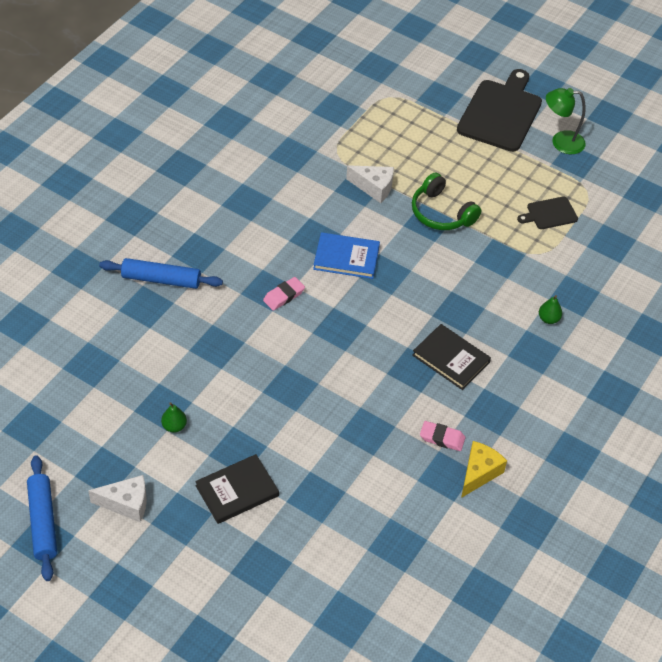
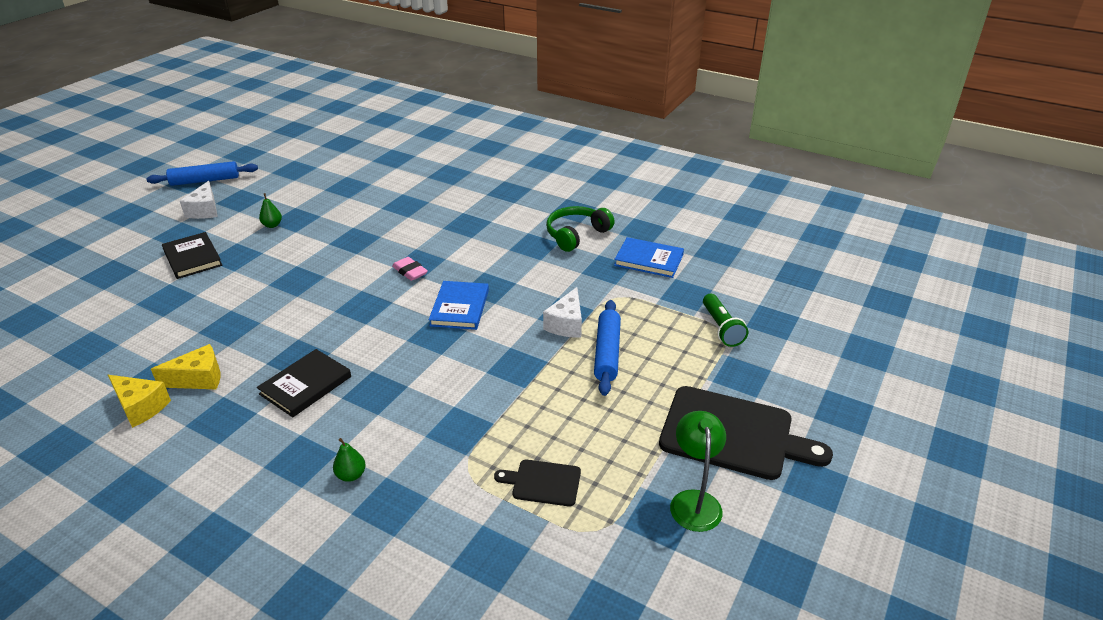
camera: 90 degrees right, 15 degrees down
blue rolling pin [99,258,223,289] -> blue rolling pin moved to [594,300,621,396]
green headphones [412,173,481,230] -> green headphones moved to [546,206,615,252]
pink eraser [420,421,465,451] -> yellow cheese [151,344,220,389]
black cutting board [517,197,578,229] -> black cutting board turned 60 degrees counterclockwise [494,460,581,506]
none -> blue book [614,237,684,278]
none -> green flashlight [703,294,748,347]

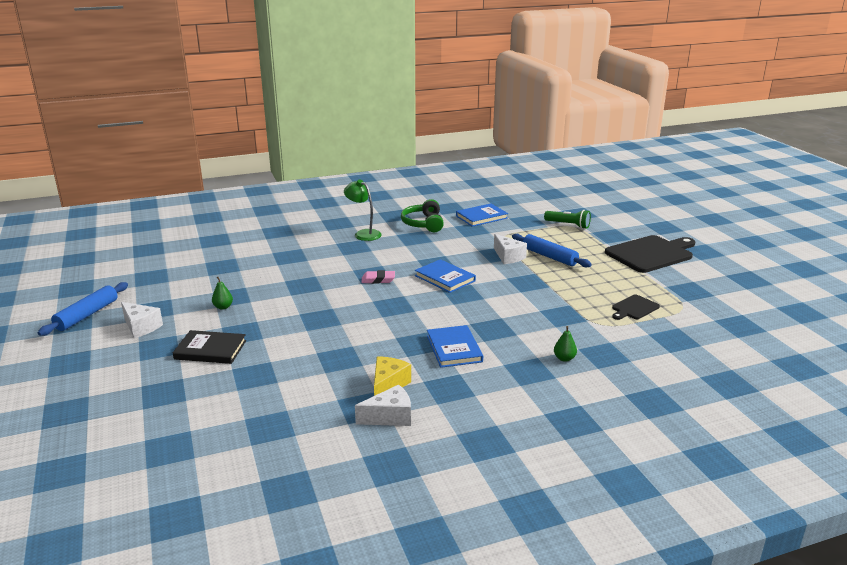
camera: 50 degrees left, 10 degrees down
yellow cheese [108,375,171,428] -> white cheese [355,385,411,426]
black book [257,349,351,417] -> blue book [427,325,483,368]
green lamp [670,411,726,532] -> green lamp moved to [344,180,382,241]

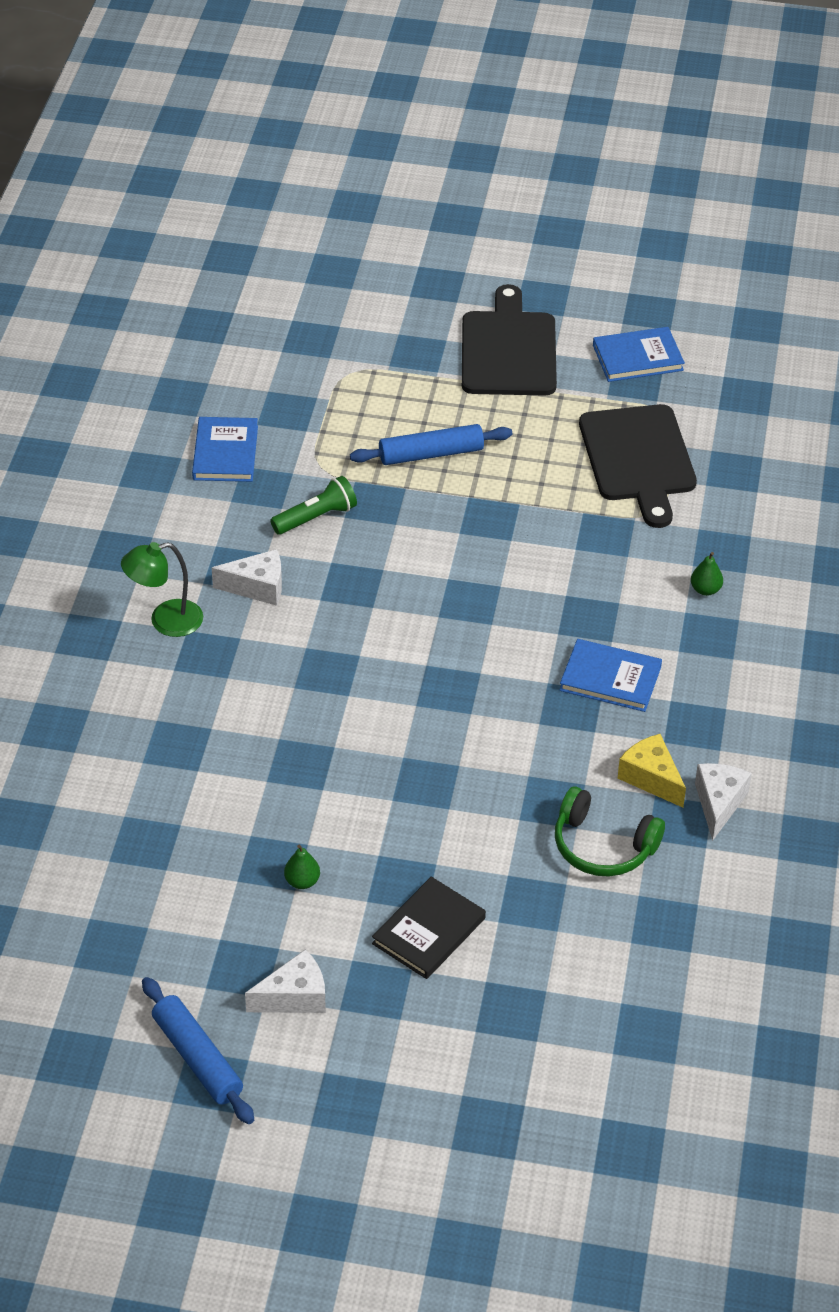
camera: 60 degrees left, 20 degrees up
pink eraser [361,270,395,284] -> none
green headphones [401,199,444,232] -> green headphones moved to [555,786,665,876]
blue book [415,259,476,293] -> blue book moved to [593,327,685,382]
white cheese [494,234,527,264] -> white cheese moved to [212,549,282,606]
green flashlight [544,210,591,229] -> green flashlight moved to [270,476,357,535]
black cutting board [612,294,660,320] -> black cutting board [579,404,697,528], size x2.03

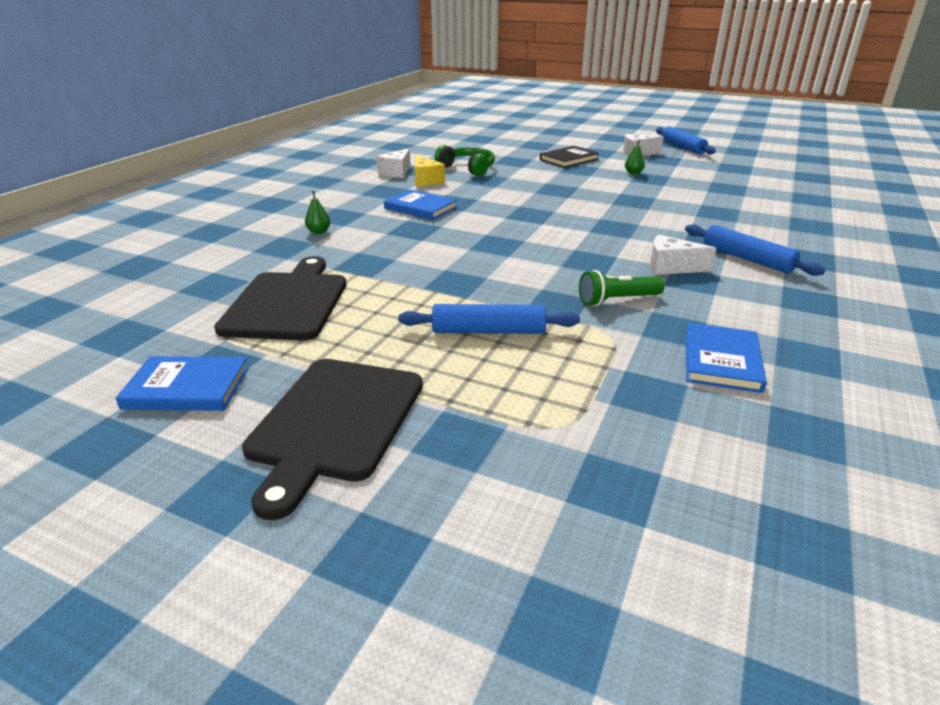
camera: 165 degrees left, 15 degrees down
green lamp [121,542,203,637] -> blue rolling pin [685,224,825,276]

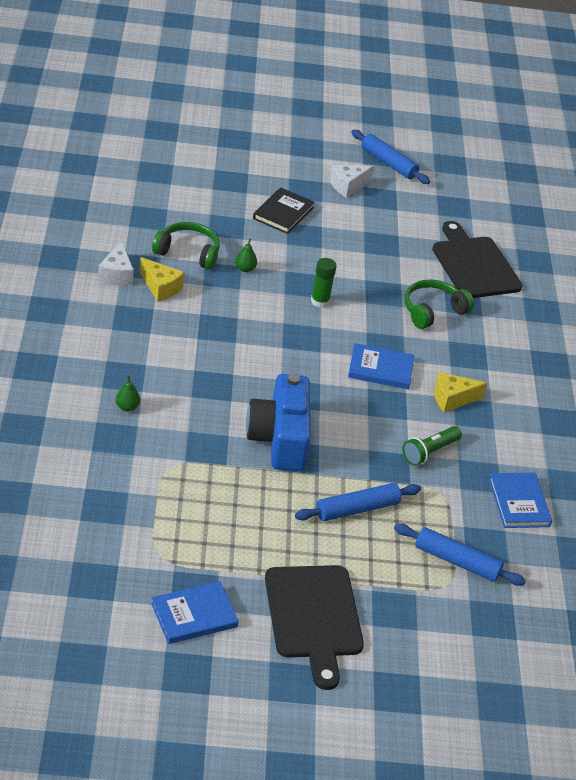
camera: 30 degrees left, 10 degrees up
black cutting board [214,256,346,341] -> black cutting board moved to [432,221,523,298]
blue book [384,189,457,220] -> blue book moved to [348,343,414,389]
green pear [625,140,645,174] -> green pear moved to [235,239,257,272]
white cheese [650,235,716,275] -> yellow cheese [434,372,488,412]
blue rolling pin [685,224,825,276] -> blue rolling pin moved to [394,523,526,586]
none -> blue camera [246,374,311,471]
none -> green glue stick [311,258,337,308]
none -> green headphones [405,280,474,329]

